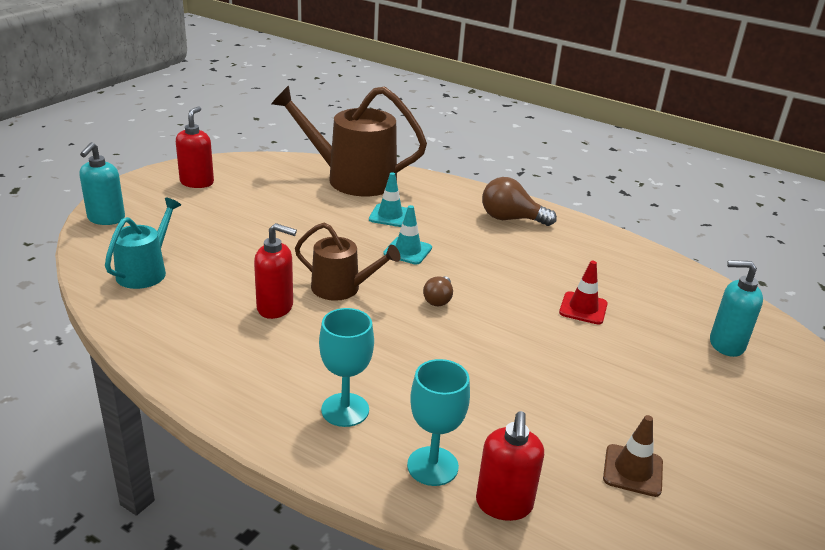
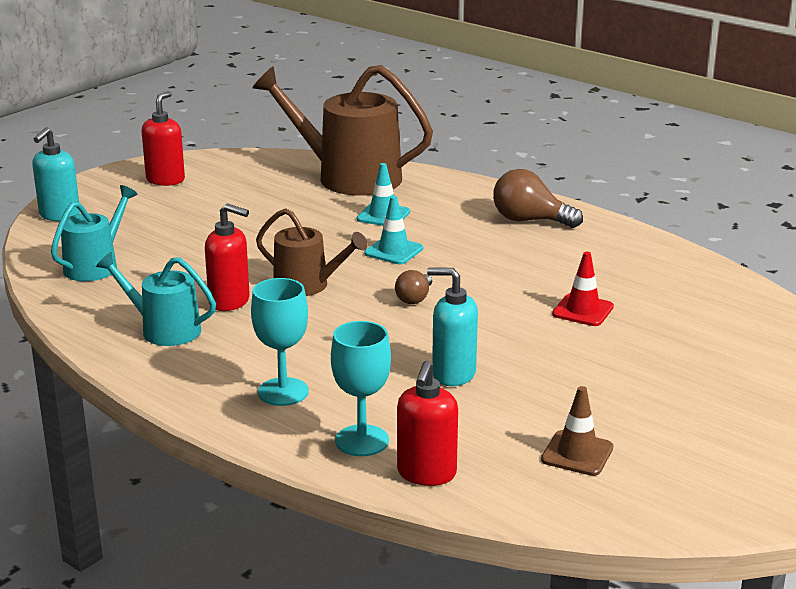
camera: 10 degrees right, 5 degrees down
turquoise soap dispenser [710,260,763,357] -> turquoise soap dispenser moved to [427,267,478,386]
none -> turquoise watering can [96,252,216,346]

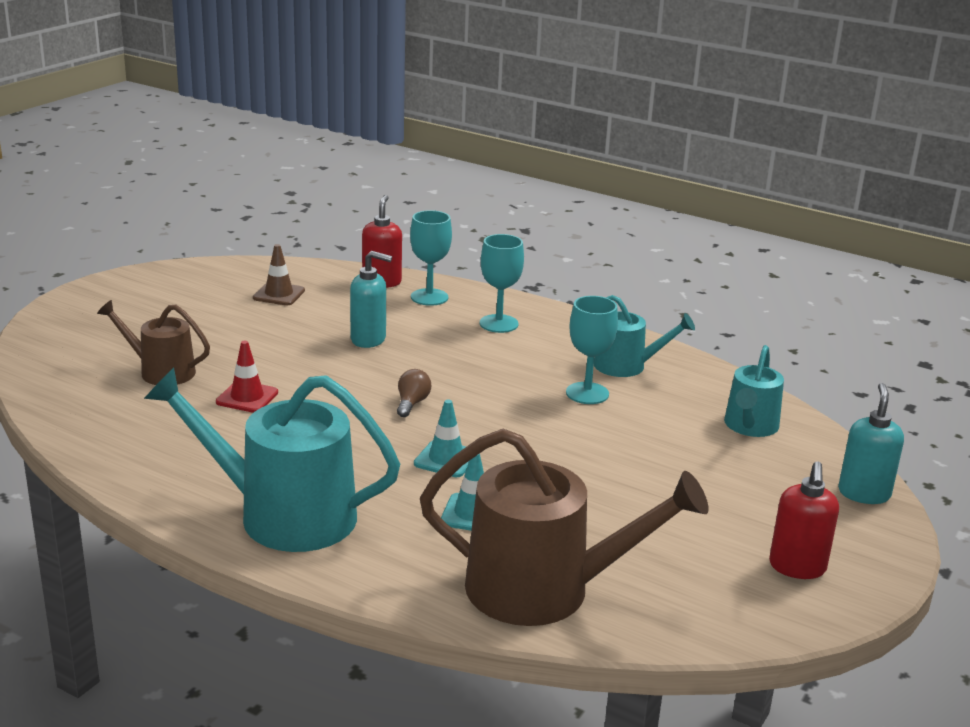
camera: 170 degrees right, 0 degrees up
red soap dispenser [205,203,250,311] -> turquoise goblet [566,296,618,404]
brown watering can [256,208,368,296] -> brown watering can moved to [97,300,210,385]
brown light bulb [493,169,583,228] -> turquoise watering can [144,367,400,552]

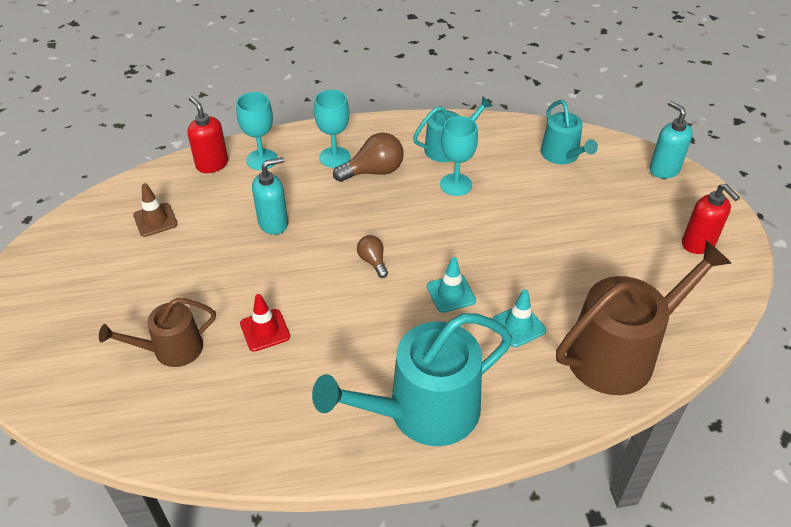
camera: 40 degrees left, 20 degrees up
none -> brown light bulb [333,133,404,182]

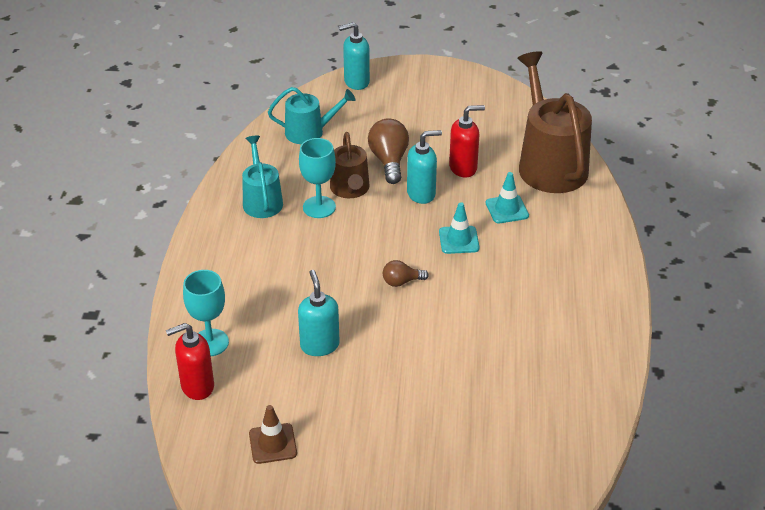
camera: 75 degrees left, 5 degrees down
brown watering can [99,298,216,367] -> brown watering can moved to [330,132,369,198]
red traffic cone [240,294,290,352] -> none
turquoise watering can [312,313,512,446] -> none
turquoise goblet [314,90,350,168] -> none
brown light bulb [333,133,404,182] -> brown light bulb moved to [368,119,409,184]
red soap dispenser [682,184,740,254] -> red soap dispenser moved to [449,105,485,178]
none -> turquoise soap dispenser [407,130,442,204]

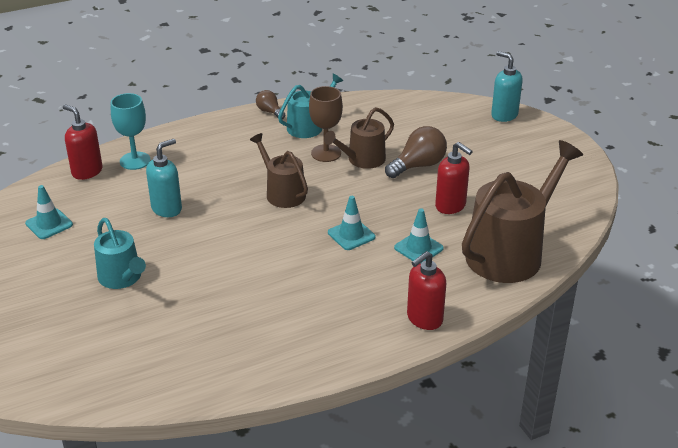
camera: 60 degrees right, 5 degrees down
brown traffic cone [249,405,297,464] -> turquoise traffic cone [25,185,73,239]
turquoise watering can [268,87,355,144] -> turquoise watering can moved to [94,218,146,289]
turquoise goblet [299,138,336,218] -> brown goblet [309,86,343,162]
brown light bulb [383,260,429,287] -> brown light bulb moved to [256,90,285,119]
turquoise soap dispenser [407,130,442,204] -> none
none -> brown watering can [250,133,308,208]
none -> red soap dispenser [407,251,447,330]

